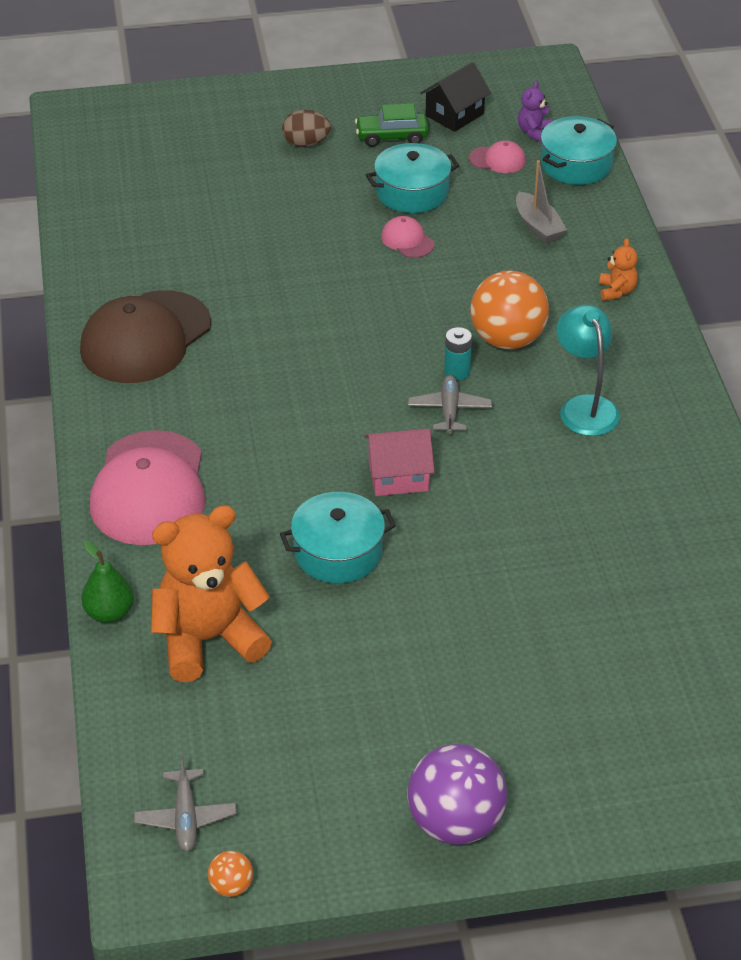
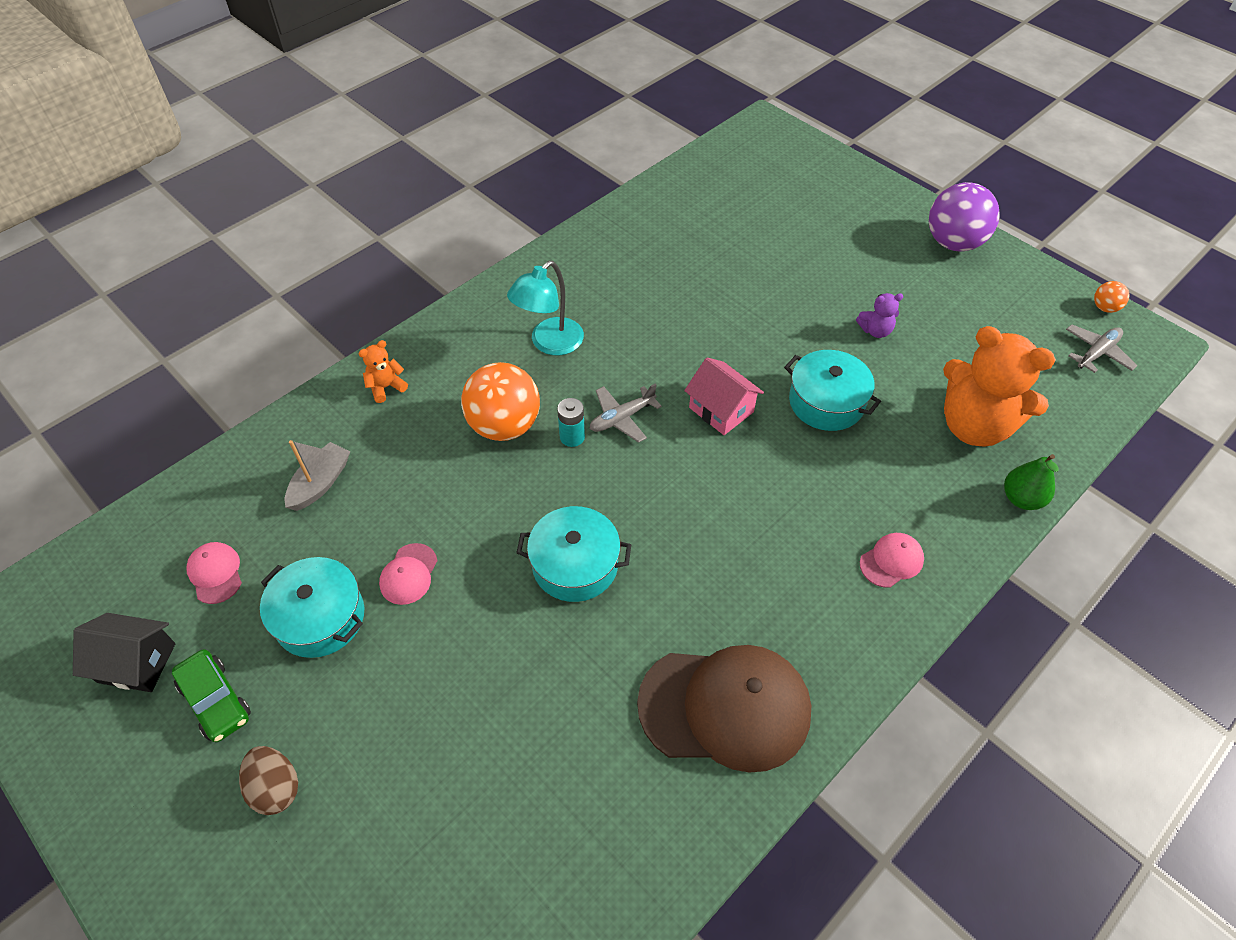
camera: 125 degrees left, 10 degrees up
pink cap [90,430,205,545] -> pink cap [860,533,924,588], size x0.44
purple teddy bear [518,81,553,142] -> purple teddy bear moved to [856,293,904,338]
turquoise pot [541,116,617,185] -> turquoise pot moved to [516,506,631,602]

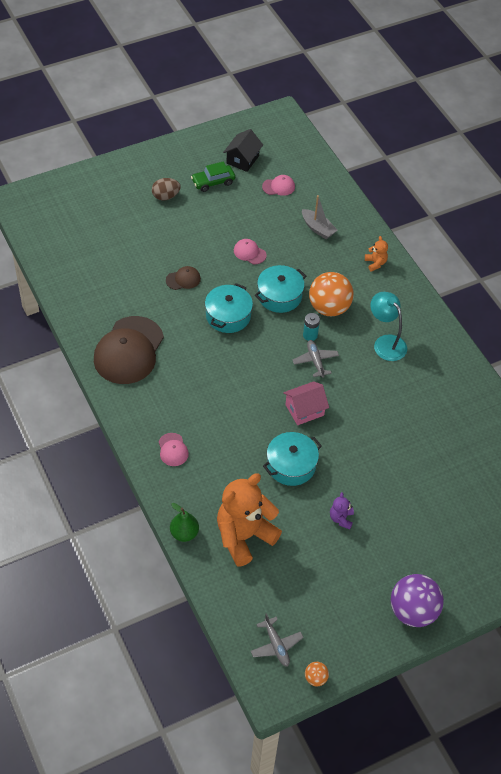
camera: 105 degrees right, 0 degrees up
turquoise pot [260,557,364,658] -> turquoise pot moved to [255,265,306,313]
none -> brown cap [166,266,201,290]

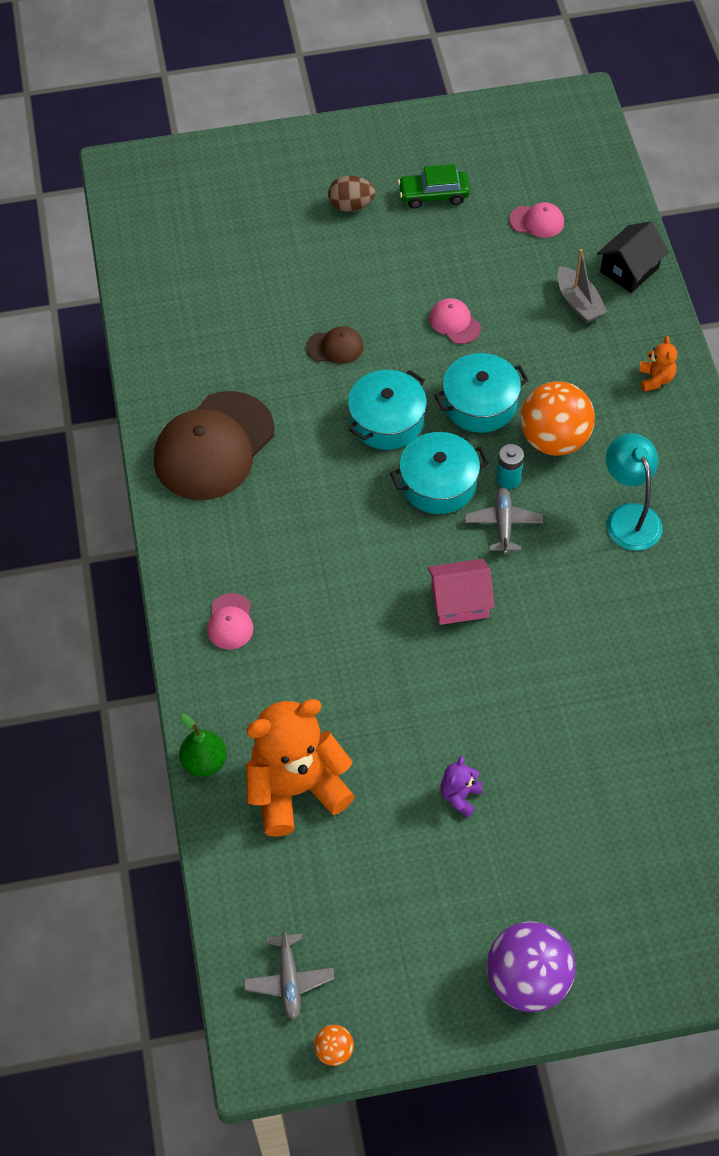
camera: 20 degrees right, 5 degrees up
black house [223,129,263,172] -> black house moved to [597,221,669,293]
turquoise pot [263,432,322,486] -> turquoise pot moved to [390,432,489,514]

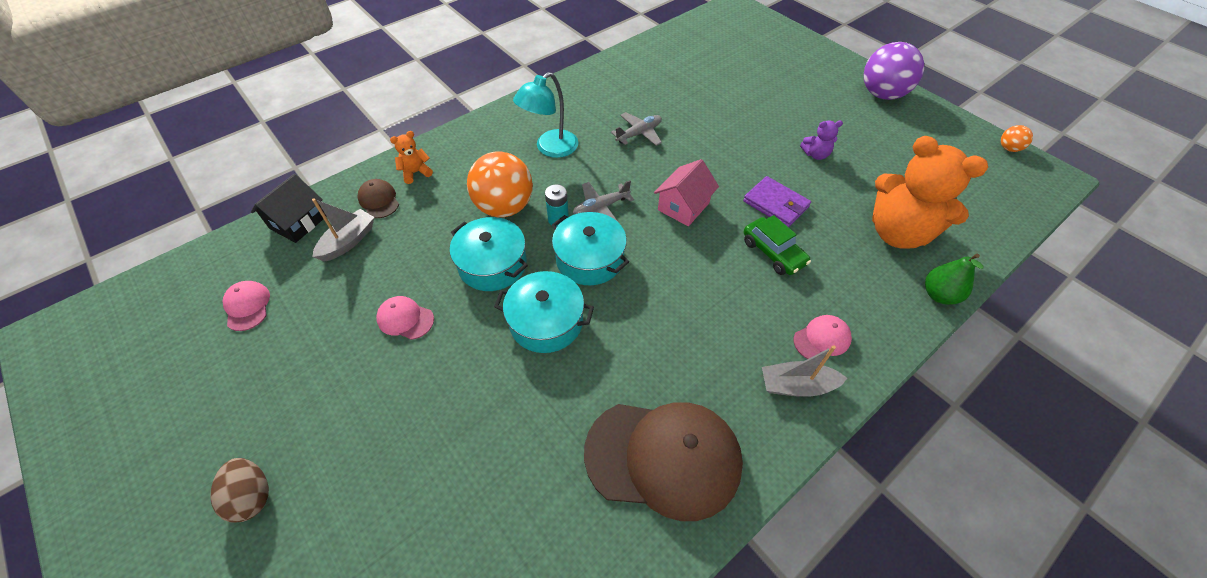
camera: 120 degrees left, 5 degrees down
grey plane [244,926,335,1020] -> grey plane moved to [611,112,662,146]
brown cap [306,326,364,364] -> brown cap moved to [358,179,399,218]
green car [398,164,470,209] -> green car moved to [744,215,811,275]
pink house [427,559,494,625] -> pink house turned 75 degrees clockwise [654,159,719,226]
pink cap [429,298,481,344] -> pink cap turned 90 degrees clockwise [376,296,434,340]
black house [597,221,669,293] -> black house turned 75 degrees counterclockwise [251,174,327,243]
none -> purple wallet [743,176,811,227]
none -> grey boat [762,345,847,397]

